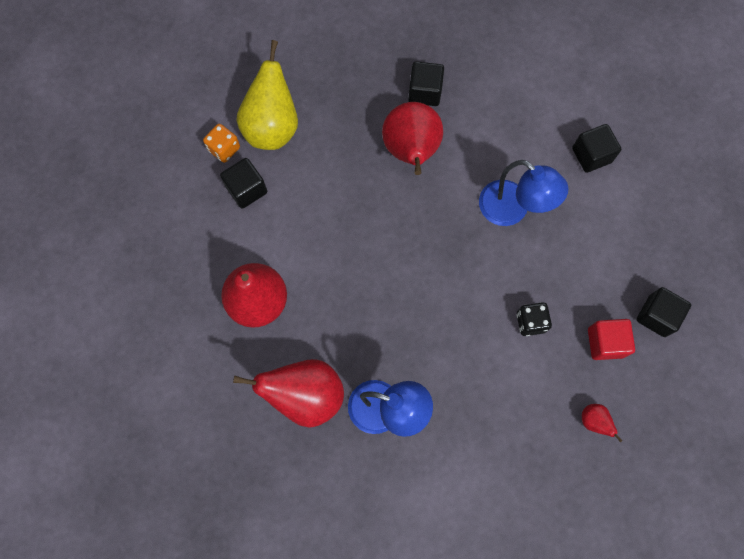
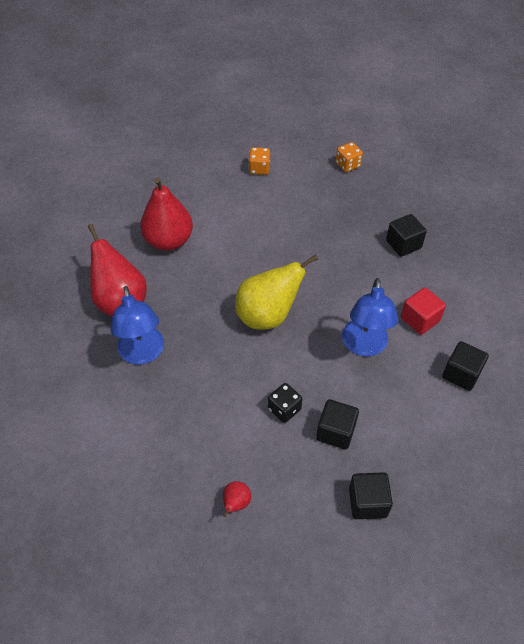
camera: 55 degrees right, 20 degrees down
black cube [220,158,267,209] -> black cube moved to [316,399,359,449]
yellow pear [237,40,298,150] -> yellow pear moved to [235,254,318,330]
red pear [382,102,443,175] -> none
red cube [588,319,635,360] -> red cube moved to [401,287,446,335]
none -> orange dice [336,142,363,172]

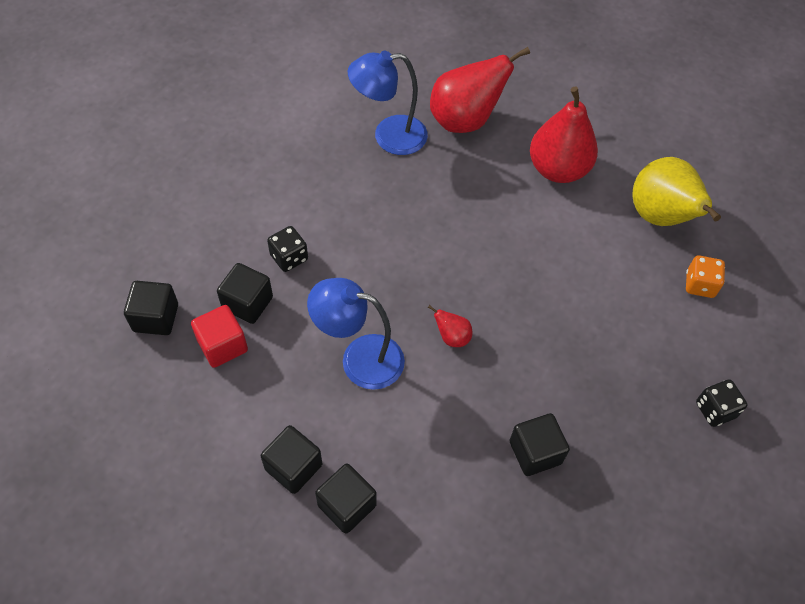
camera: 95 degrees right, 5 degrees up
red pear [223,481,251,517] -> red pear moved to [428,305,472,347]
yellow pear [235,254,318,330] -> yellow pear moved to [633,157,721,226]
orange dice [336,142,363,172] -> black dice [696,379,747,427]
red cube [401,287,446,335] -> red cube moved to [191,305,248,368]
none -> black cube [315,464,377,533]

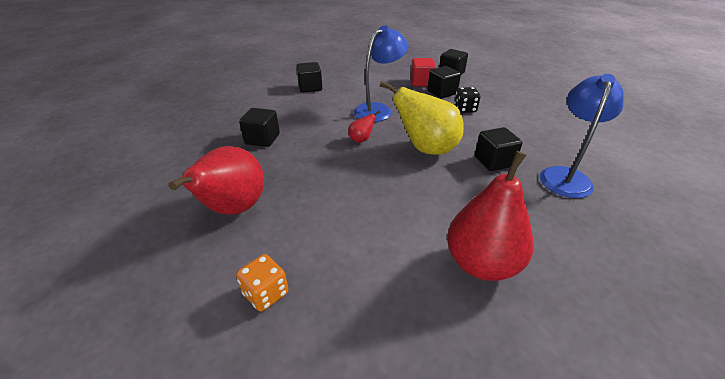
camera: 125 degrees right, 20 degrees down
black cube [261,425,322,494] -> black cube moved to [475,127,522,171]
red pear [430,47,530,133] -> red pear moved to [168,146,264,215]
yellow pear [633,157,721,226] -> yellow pear moved to [379,81,464,155]
black dice [696,379,747,427] -> none

